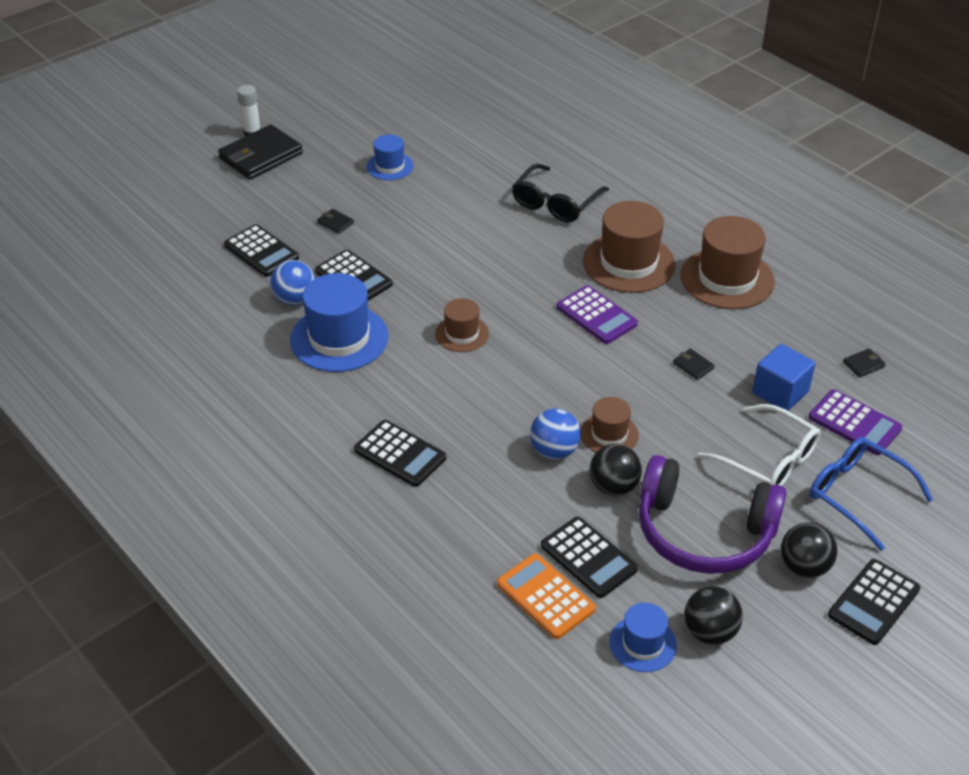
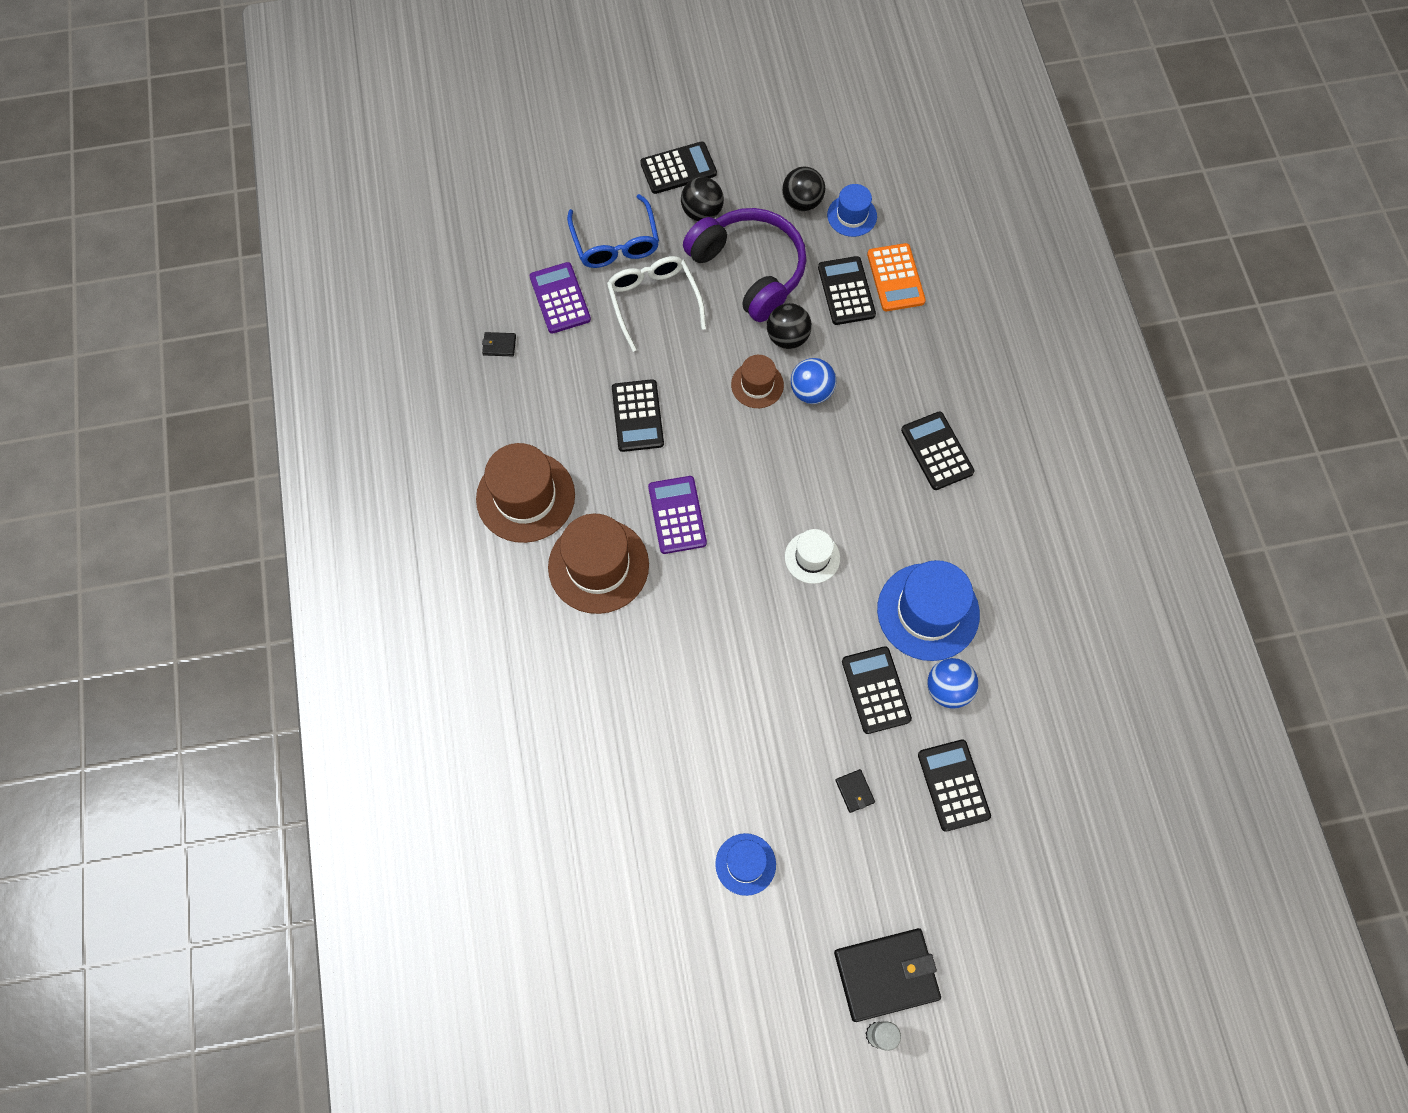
camera: 150 degrees left, 25 degrees up
brown hat [435,298,489,352] -> white hat [785,529,840,584]
black glasses [512,164,609,222] -> none
black wallet [673,348,715,380] -> black calculator [612,379,664,452]
blue cube [752,344,816,411] -> none

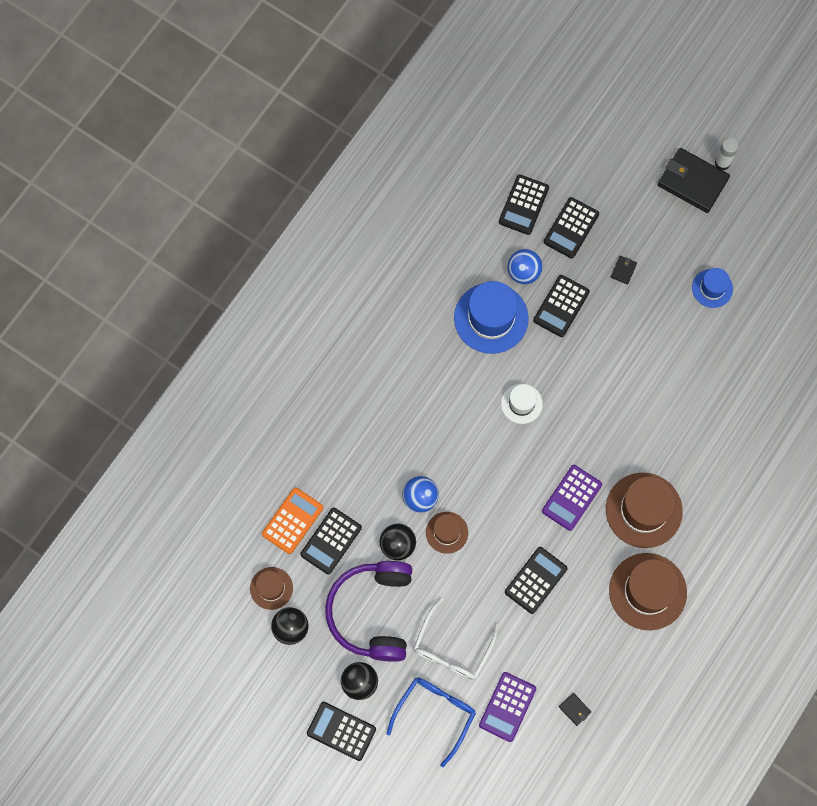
camera: 135 degrees left, 5 degrees up
blue hat [827,184,877,237] -> brown hat [250,567,293,610]
black calculator [901,411,975,490] -> black calculator moved to [499,174,549,235]

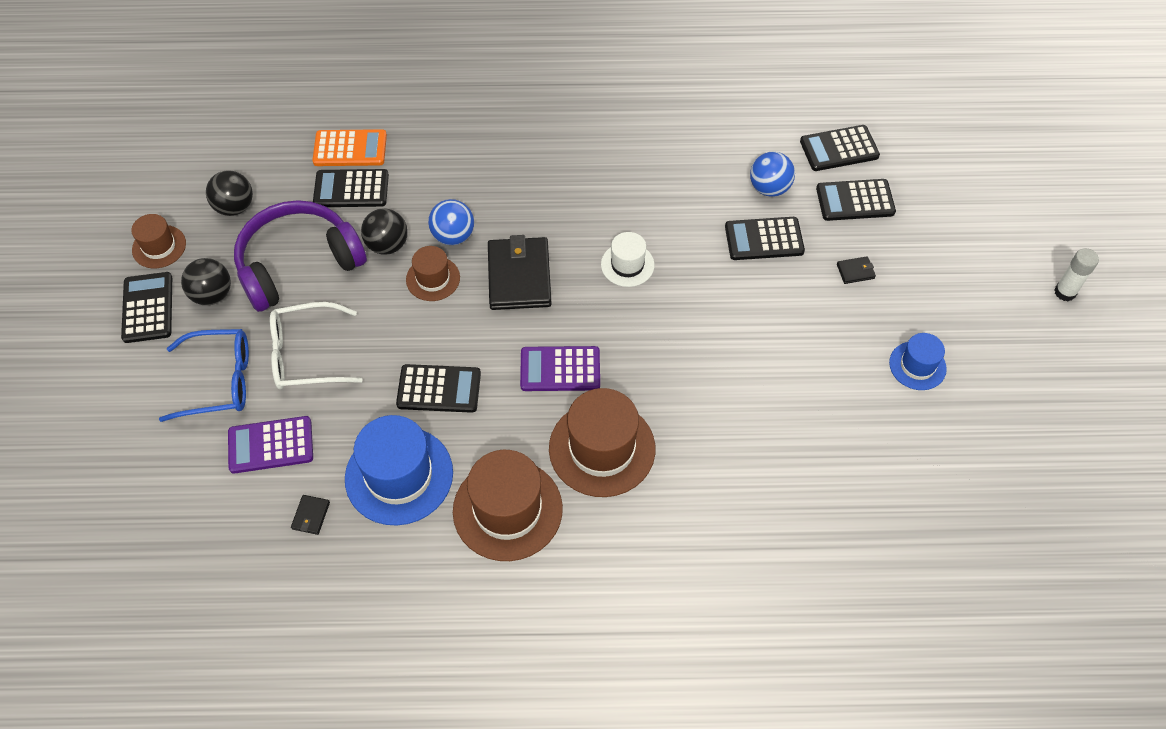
camera: 55 degrees right, 15 degrees down
brown hat [250,567,293,610] -> brown hat moved to [131,214,186,268]
blue hat [454,281,529,354] -> blue hat moved to [345,415,453,526]
black wallet [658,148,730,213] -> black wallet moved to [488,235,552,310]

